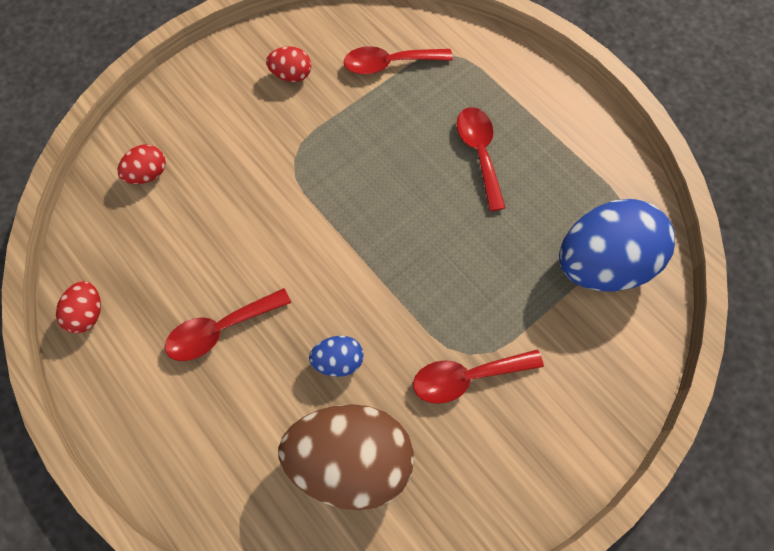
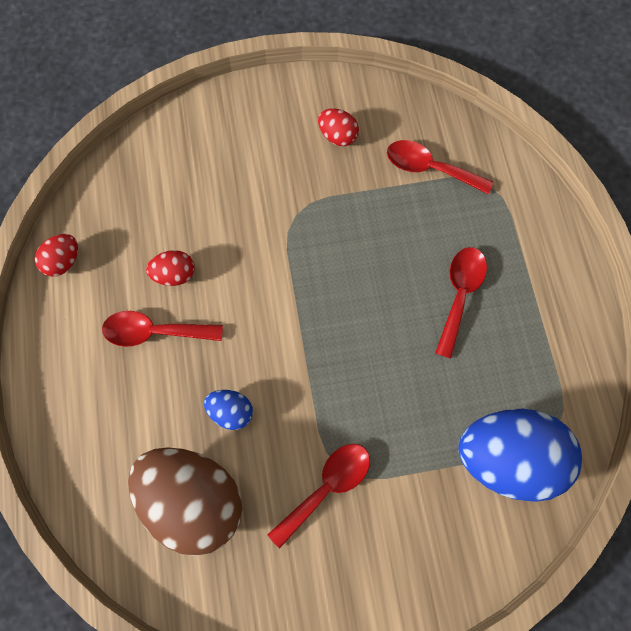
camera: 30 degrees right, 5 degrees up
red egg [117,145,166,184] -> red egg moved to [146,250,194,286]
red spoon [413,349,544,404] -> red spoon turned 120 degrees clockwise [267,444,370,548]

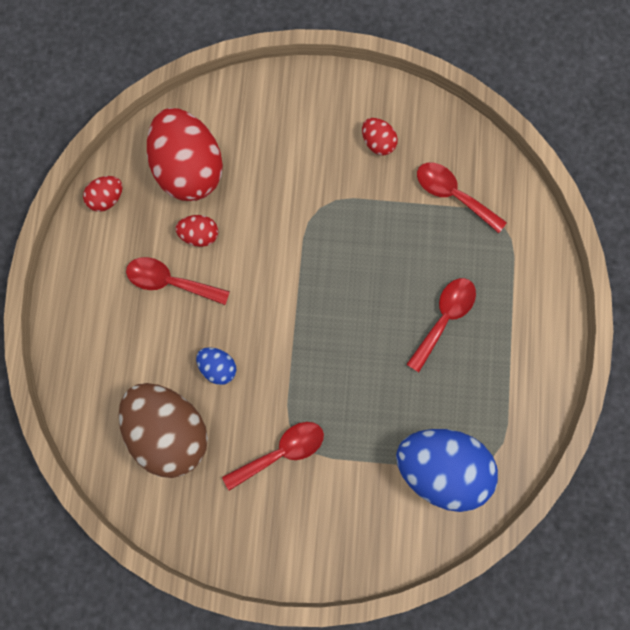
camera: 15 degrees right, 5 degrees up
none -> red egg [147,108,223,201]

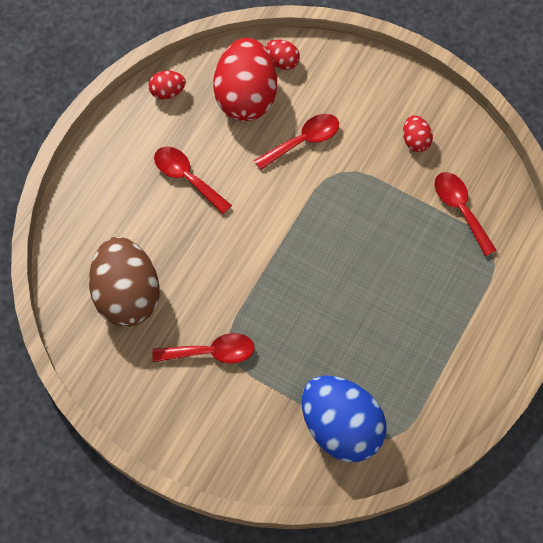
camera: 25 degrees right, 10 degrees down
red egg [175,215,218,247] -> red egg moved to [265,39,300,70]
blue egg [196,347,236,385] -> none
red spoon [406,278,476,372] -> red spoon moved to [254,114,339,170]

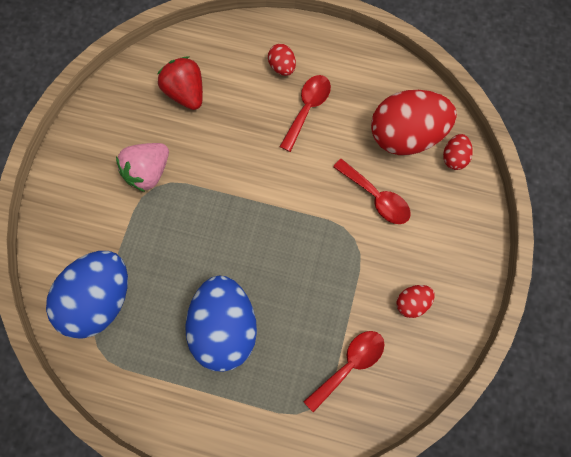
camera: 75 degrees right, 5 degrees up
brown egg [89,237,160,327] -> red strawberry [157,56,203,110]
red egg [148,71,186,99] -> red egg moved to [268,44,296,76]
red spoon [152,333,255,364] -> pink strawberry [116,143,169,192]
none -> blue egg [185,276,257,372]

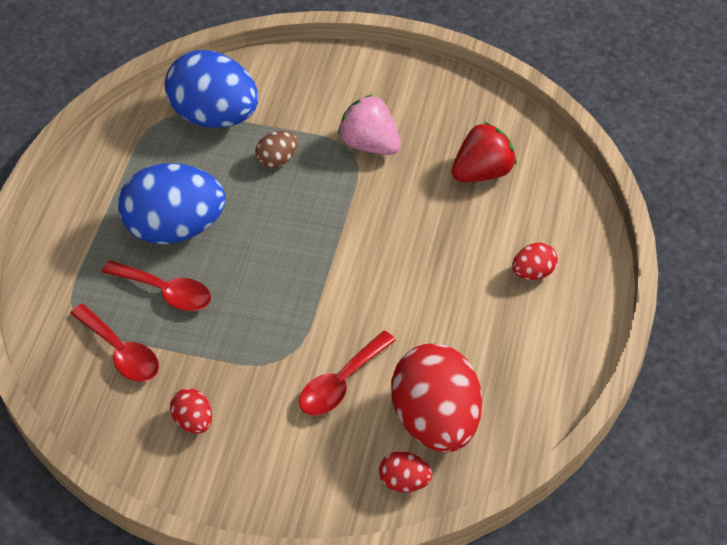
camera: 90 degrees right, 20 degrees down
red spoon [280,75,331,152] -> red spoon moved to [102,260,211,311]
none -> brown egg [255,131,298,168]

